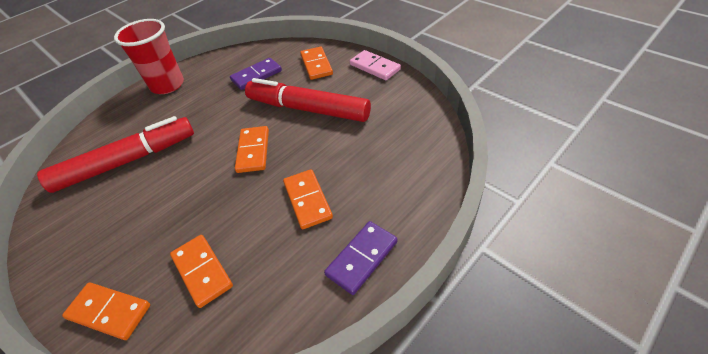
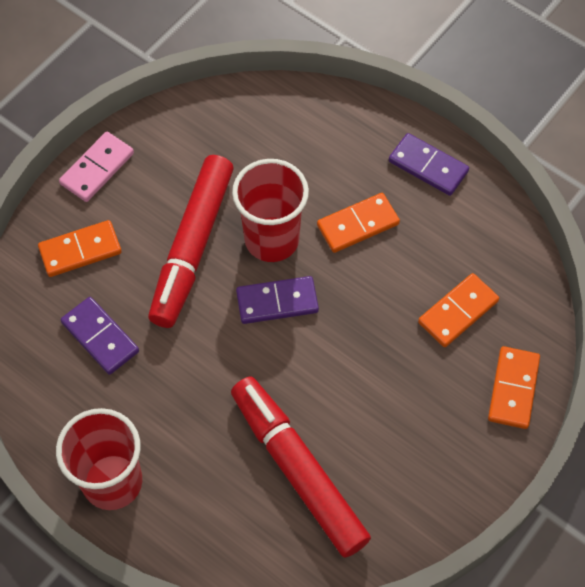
camera: 100 degrees left, 15 degrees up
orange domino [235,126,269,173] -> purple domino [236,276,319,324]
none -> red cup [232,159,309,262]

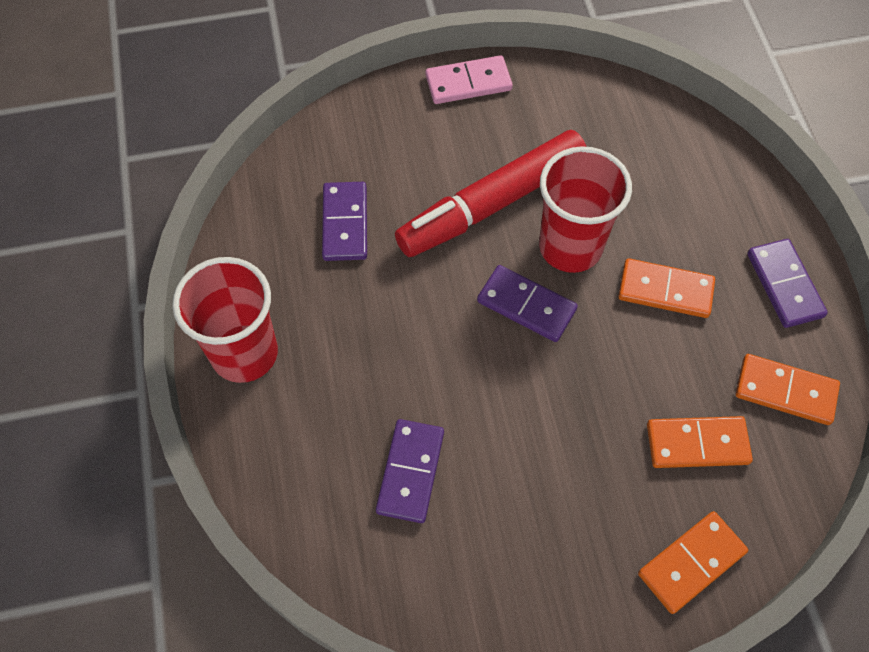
camera: 40 degrees right, 0 degrees up
orange domino [38,220,122,277] -> orange domino moved to [736,354,840,425]
red marker [231,376,371,558] -> purple domino [376,419,444,523]

